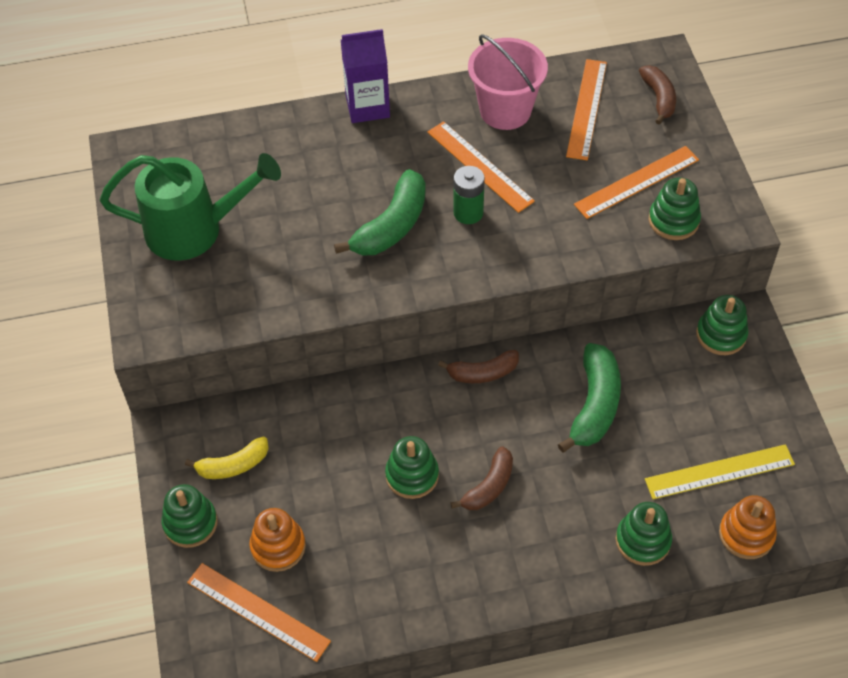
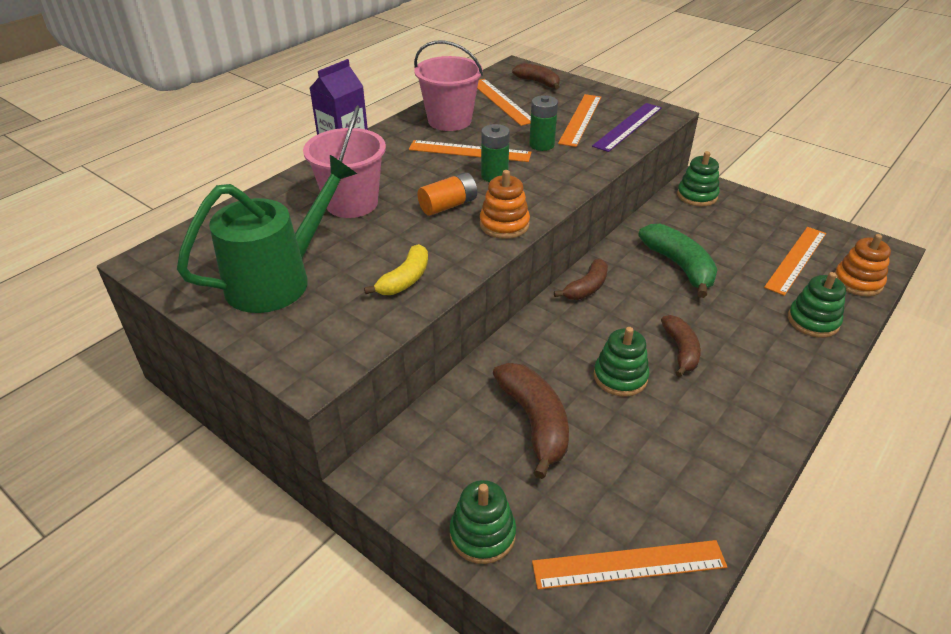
camera: 40 degrees left, 15 degrees down
yellow banana [185,437,269,479] -> yellow banana moved to [364,244,428,295]
orange stacking toy [250,508,306,572] -> orange stacking toy moved to [480,170,530,239]
green banana [334,169,426,256] -> orange battery [417,172,477,216]
yellow ruler [645,444,795,499] -> orange ruler [764,227,826,296]
green stacking toy [649,178,701,240] -> purple ruler [592,103,662,152]
none -> pink bucket [303,105,386,218]
none -> brown banana [493,363,569,479]
none -> green battery [529,95,558,151]

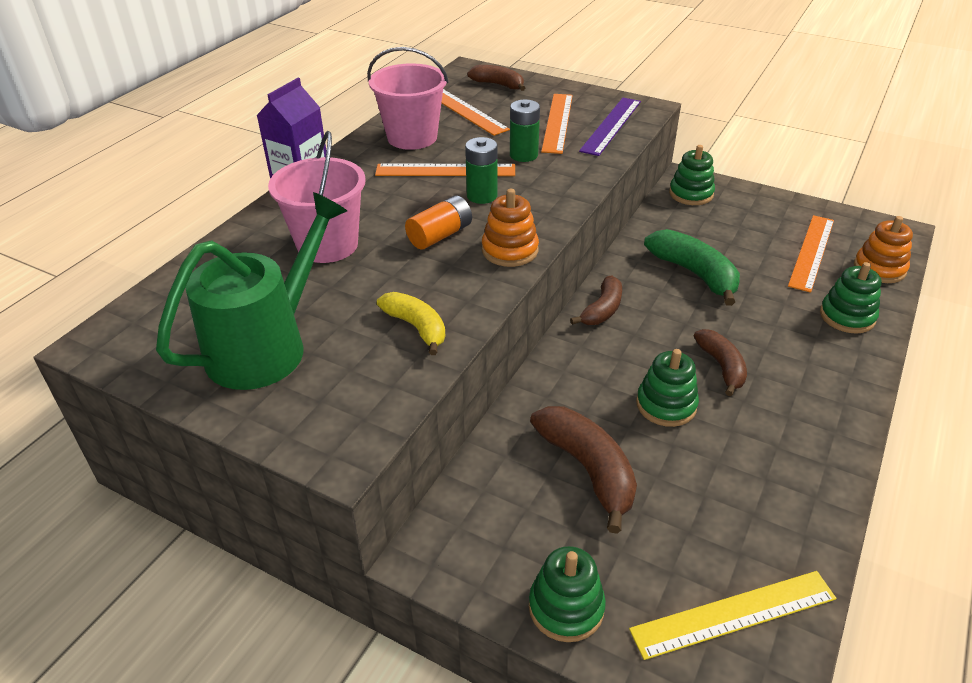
camera: 10 degrees left, 0 degrees up
yellow banana [364,244,428,295] -> yellow banana turned 60 degrees counterclockwise [377,292,445,355]
orange ruler [532,540,727,590] -> yellow ruler [629,571,836,660]

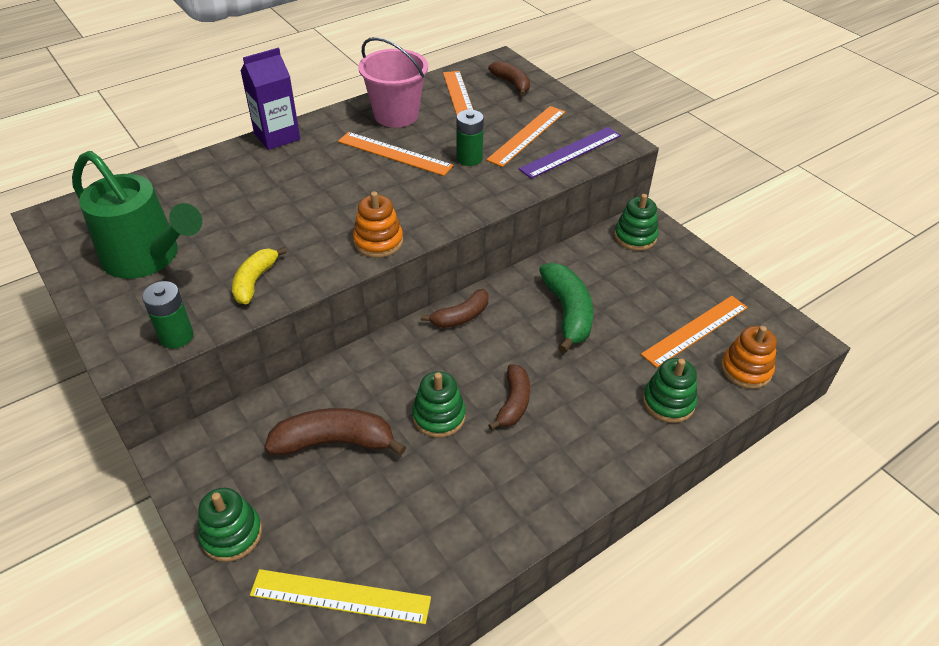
camera: 25 degrees right, 5 degrees up
green watering can [156,192,347,390] -> green watering can turned 60 degrees clockwise [72,151,202,279]
pink bucket [268,131,366,263] -> none
yellow banana [377,292,445,355] -> yellow banana turned 150 degrees counterclockwise [232,247,287,304]
orange battery [405,195,472,250] -> none
green battery [465,137,498,204] -> green battery moved to [142,281,193,349]
brown banana [530,406,637,534] -> brown banana turned 90 degrees counterclockwise [265,408,406,455]

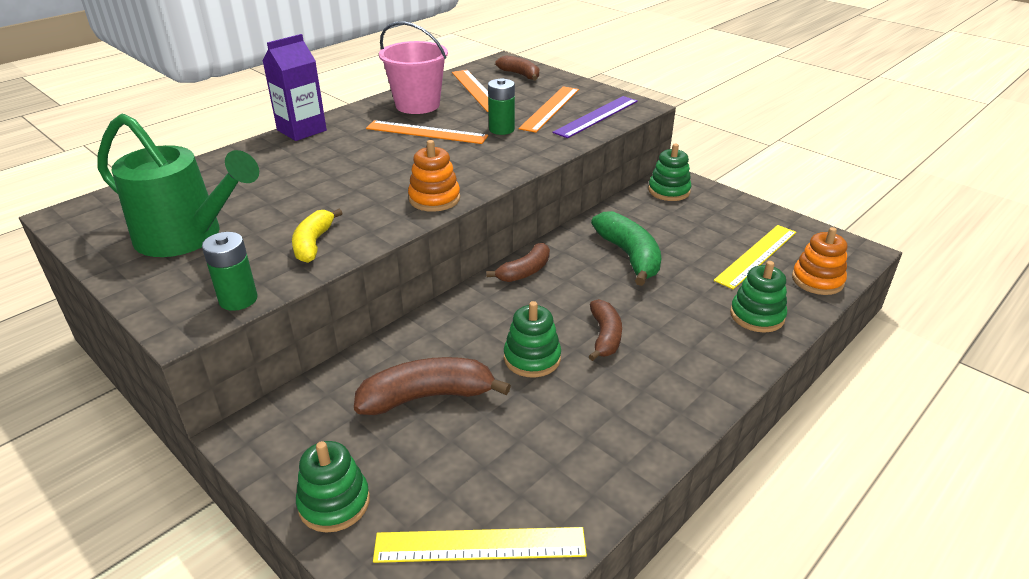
camera: 10 degrees left, 10 degrees down
orange ruler [641,296,748,368] -> yellow ruler [714,225,796,289]

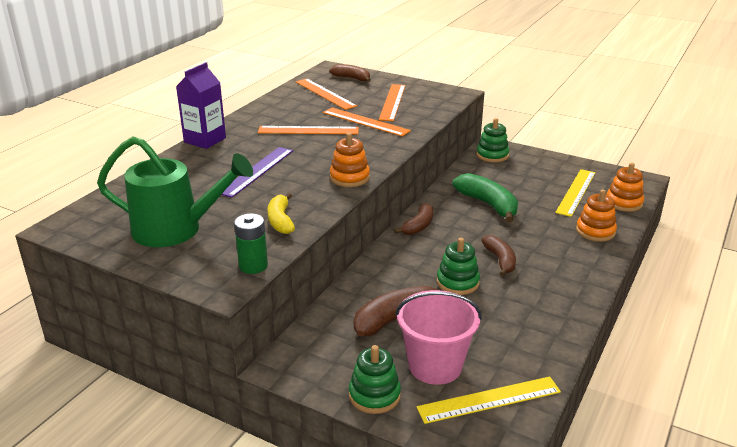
camera: 15 degrees left, 5 degrees down
pink bucket [379,21,448,114] -> pink bucket moved to [395,290,482,385]
green battery [488,78,515,135] -> orange ruler [323,108,411,136]
purple ruler [552,96,638,138] -> purple ruler moved to [221,147,293,198]
green stacking toy [730,261,787,333] -> orange stacking toy [576,189,617,242]

